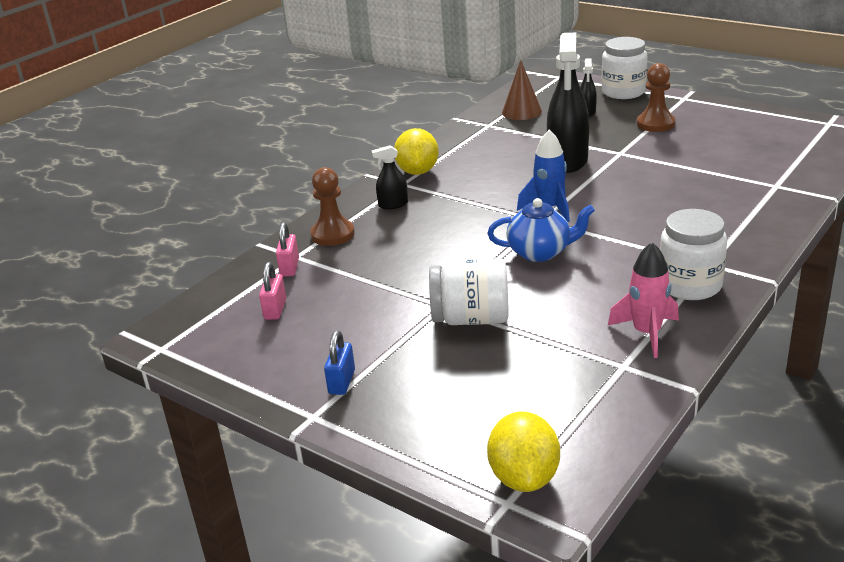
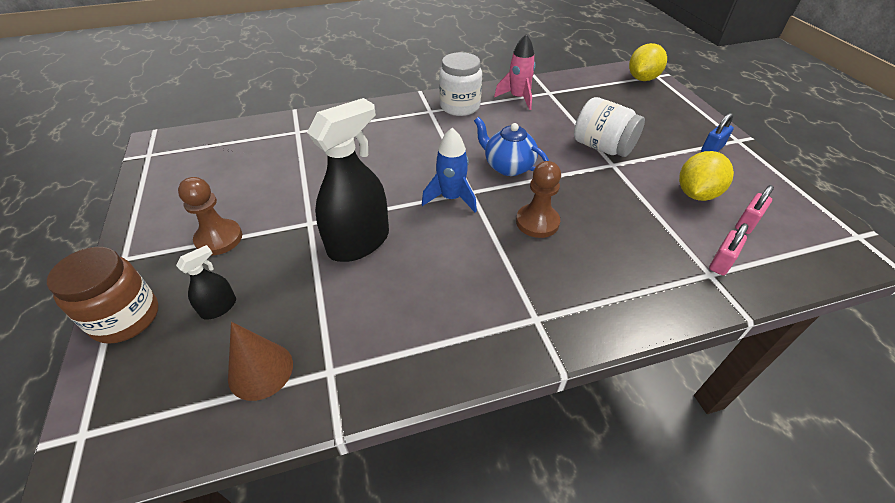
camera: 145 degrees left, 15 degrees up
brown pawn [310,167,355,246] -> brown pawn moved to [516,161,561,238]
black spray bottle [372,145,408,209] -> none
yellow lemon [394,128,439,175] -> yellow lemon moved to [679,151,734,201]
white jar [602,37,647,99] -> brown jar [47,247,159,344]

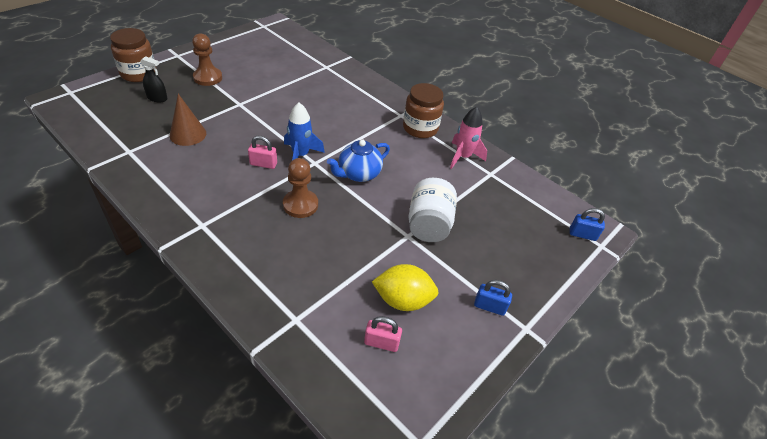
camera: 55 degrees right, 0 degrees up
brown cone [228,322,293,401] -> brown cone moved to [170,94,206,146]
black spray bottle [307,98,389,262] -> none
white jar [439,52,482,116] -> brown jar [403,83,444,138]
blue teapot [474,117,549,176] -> blue teapot turned 135 degrees counterclockwise [327,140,390,182]
yellow lemon [629,43,667,81] -> blue padlock [570,208,605,241]
pink padlock [709,223,748,275] -> pink padlock moved to [248,136,277,169]

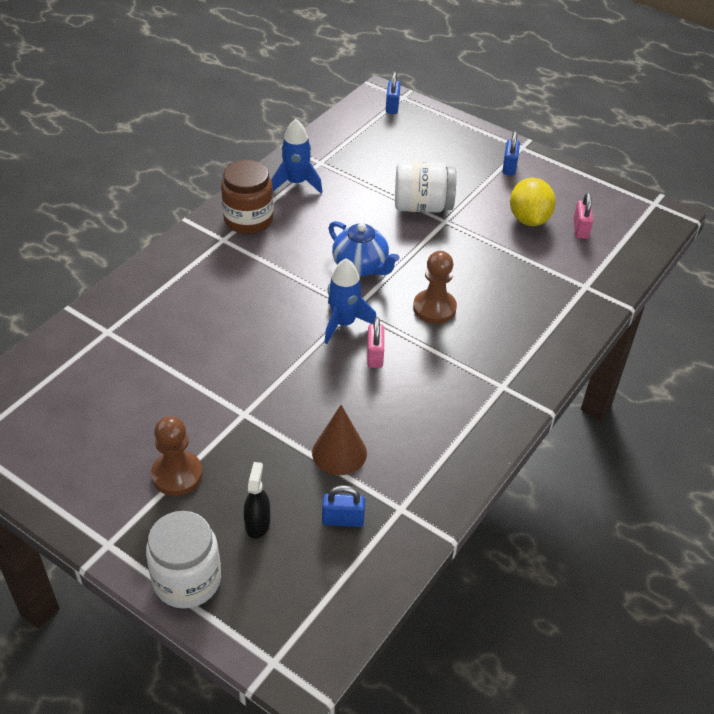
camera: 95 degrees left, 0 degrees up
brown jar [110,28,157,82] -> white jar [146,511,221,608]
pink rocket [450,107,487,169] -> blue rocket [272,119,322,193]
none -> blue padlock [322,485,365,527]

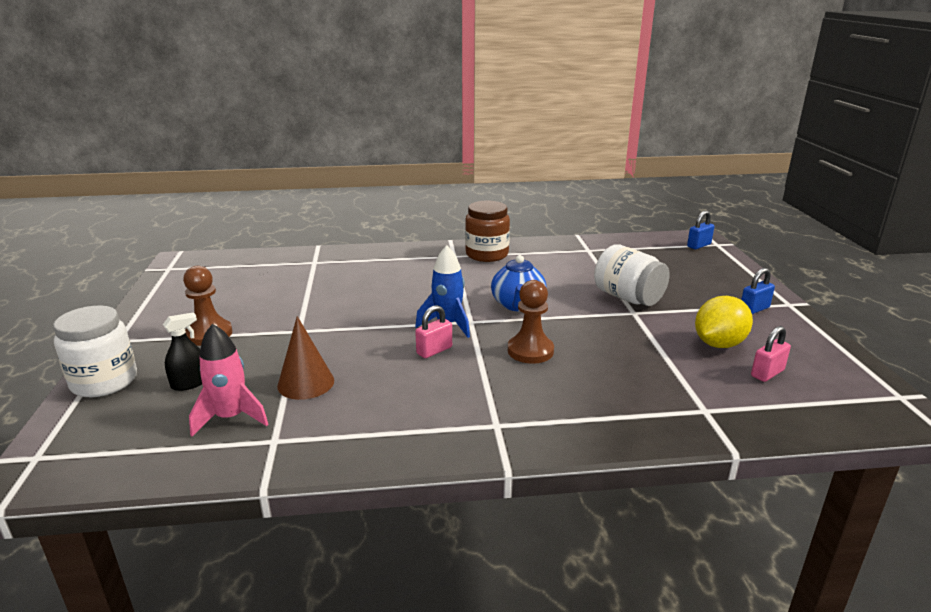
camera: 50 degrees right, 20 degrees down
blue rocket [272,119,322,193] -> none
blue padlock [322,485,365,527] -> pink rocket [189,324,268,437]

